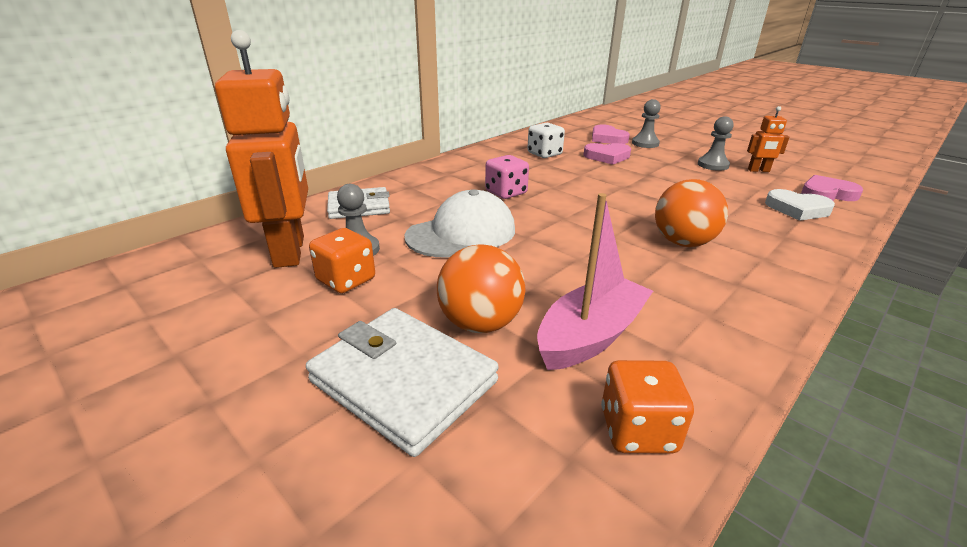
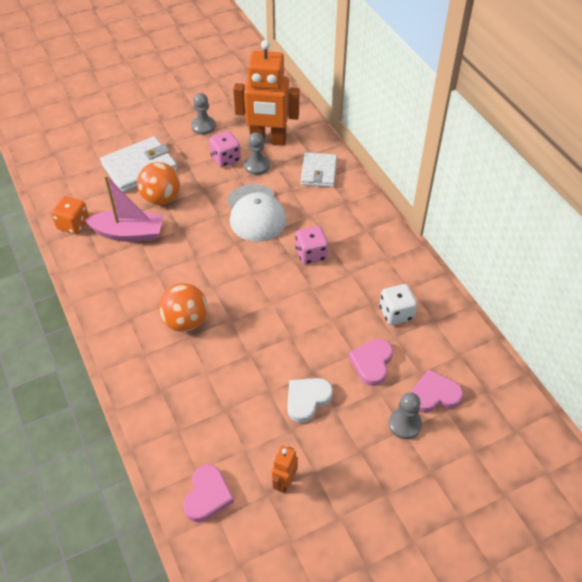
camera: 110 degrees right, 20 degrees up
orange dice [309,228,375,293] -> pink dice [209,131,241,168]
pink boat [537,193,653,370] -> pink boat turned 60 degrees counterclockwise [84,175,164,242]
grey pawn [698,116,734,171] -> grey pawn moved to [191,93,216,135]
white heart [765,189,835,221] -> white heart moved to [287,378,333,423]

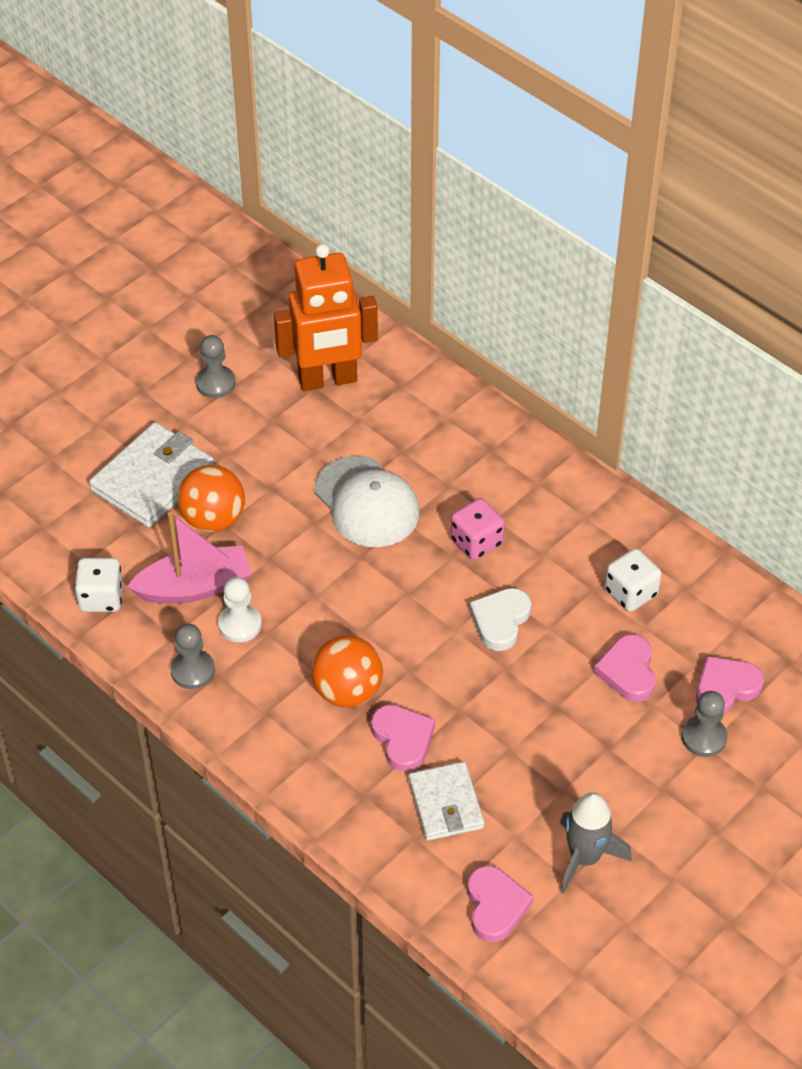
camera: 20 degrees left, 0 degrees up
orange dice [51,196,89,234] -> white dice [74,558,123,612]
pink dice [209,131,241,168] -> none
grey pawn [245,132,270,175] -> grey pawn moved to [170,624,215,689]
orange robot [272,446,298,493] -> grey rocket [560,792,632,894]
white heart [287,378,333,423] -> white heart moved to [469,588,531,651]
white wallet [301,152,337,187] -> white wallet moved to [408,761,484,841]
none -> white pawn [218,577,262,642]
none -> pink heart [371,705,435,772]

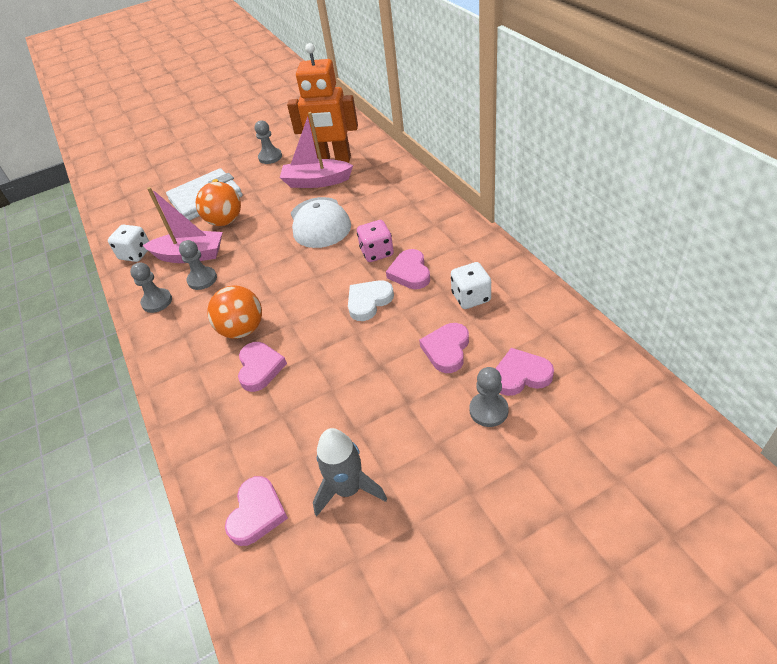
camera: 25 degrees right, 5 degrees down
white pawn [218,577,262,642] -> grey pawn [179,240,217,290]
white wallet [408,761,484,841] -> none
none -> pink boat [280,112,353,188]
none -> pink heart [386,249,430,289]

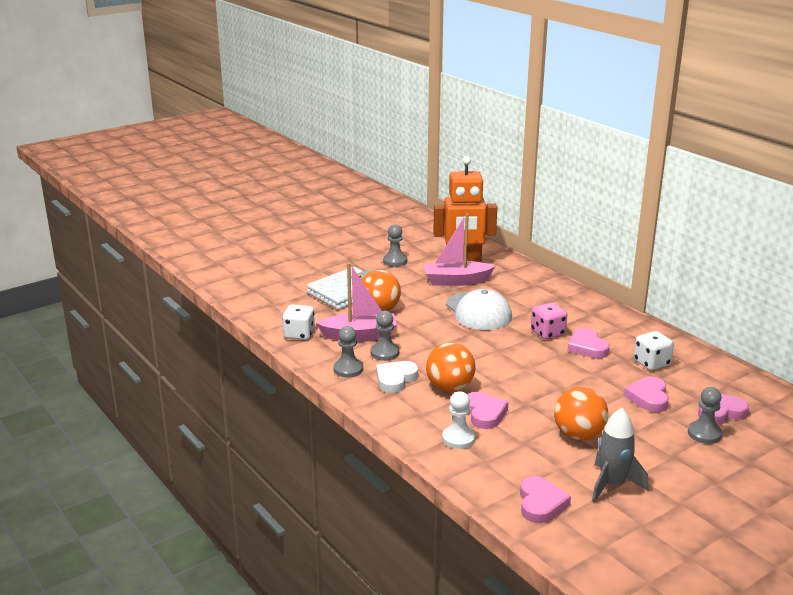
camera: 15 degrees left, 20 degrees down
white heart [348,280,394,321] -> white heart moved to [376,361,418,393]
none -> white pawn [442,391,475,449]
none -> orange ball [554,387,608,441]

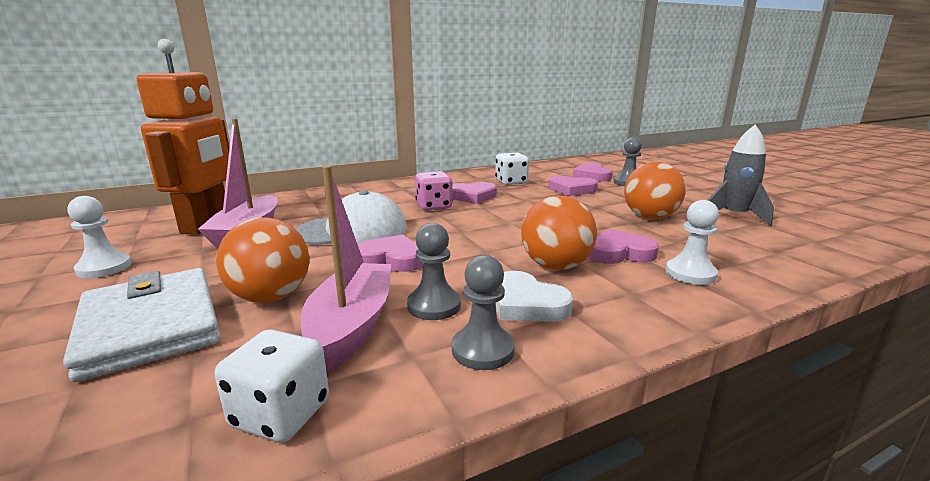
camera: 80 degrees left, 5 degrees down
grey pawn [383,224,407,267] -> white pawn [68,196,132,278]
pink heart [520,476,571,523] -> pink heart moved to [357,234,423,272]

